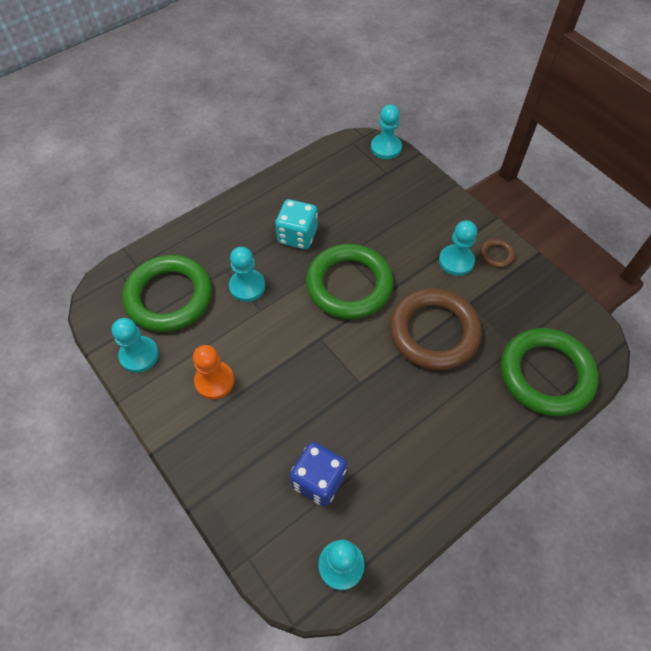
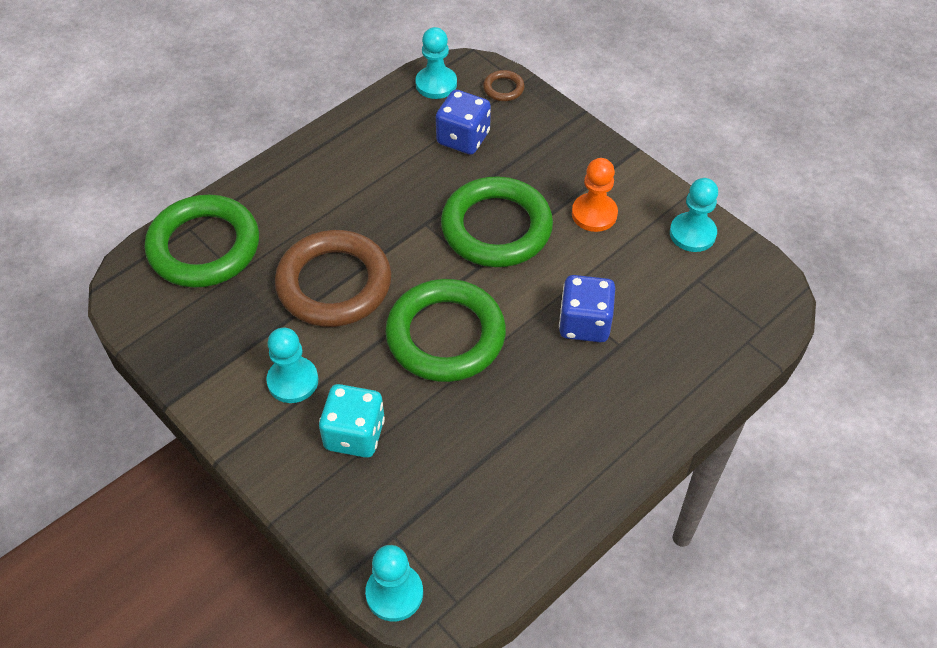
camera: 175 degrees right, 5 degrees down
green ring [123,255,212,332] -> green ring moved to [441,176,553,267]
turquoise pawn [229,247,265,302] -> blue dice [559,275,615,343]
turquoise dice [275,199,318,249] -> turquoise dice moved to [319,384,385,458]
brown ring [480,239,515,268] -> brown ring moved to [483,70,524,101]

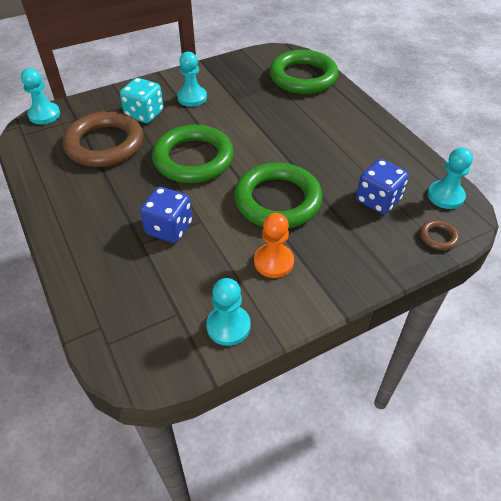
camera: 105 degrees right, 5 degrees down
brown ring [275,230,391,327] -> brown ring moved to [63,111,143,167]

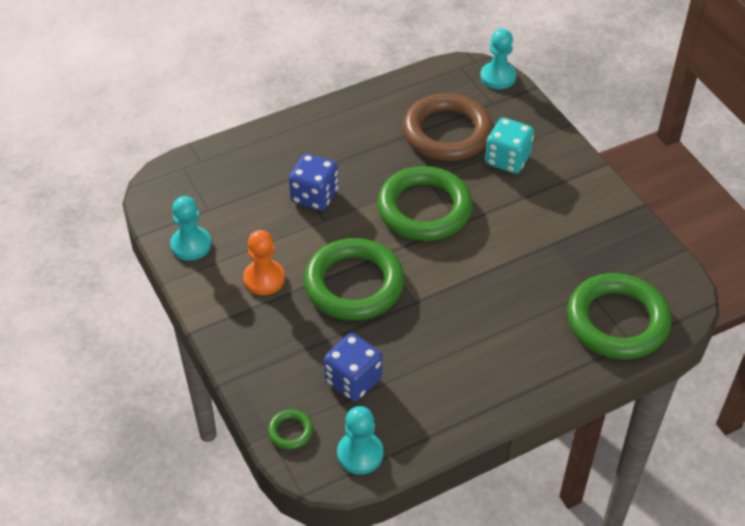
camera: 90 degrees right, 0 degrees up
turquoise pawn [177,52,207,107] -> none
brown ring [420,220,459,250] -> green ring [268,409,313,450]

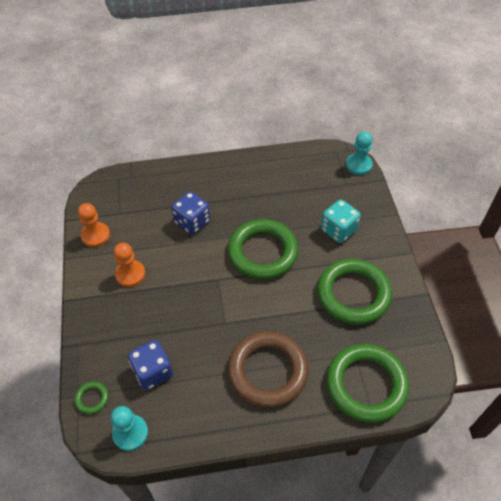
camera: 20 degrees right, 5 degrees up
turquoise pawn [170,196,211,261] -> orange pawn [78,203,110,247]
green ring [304,238,404,320] -> green ring moved to [317,259,392,325]
brown ring [403,93,493,161] -> brown ring moved to [228,331,308,408]

